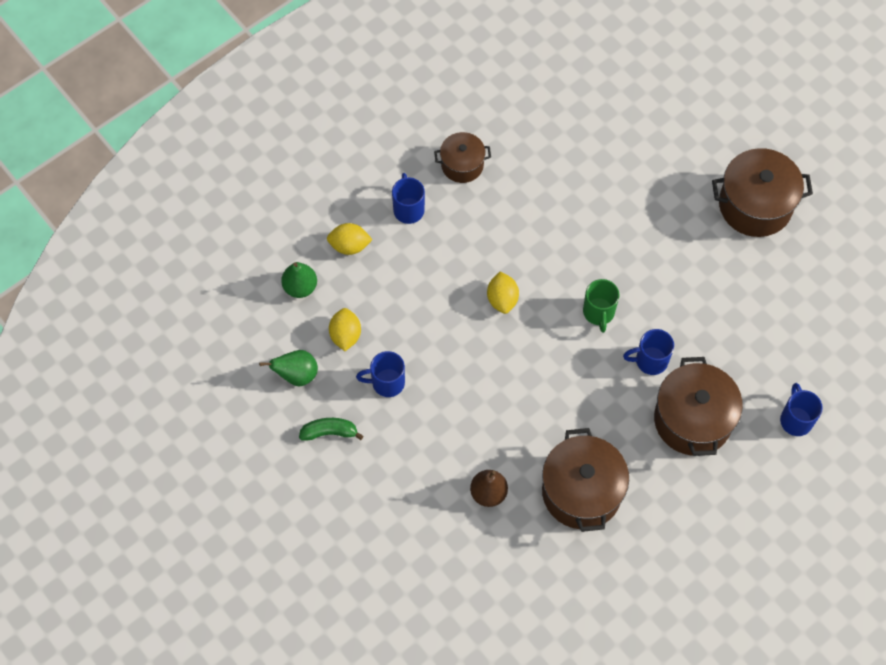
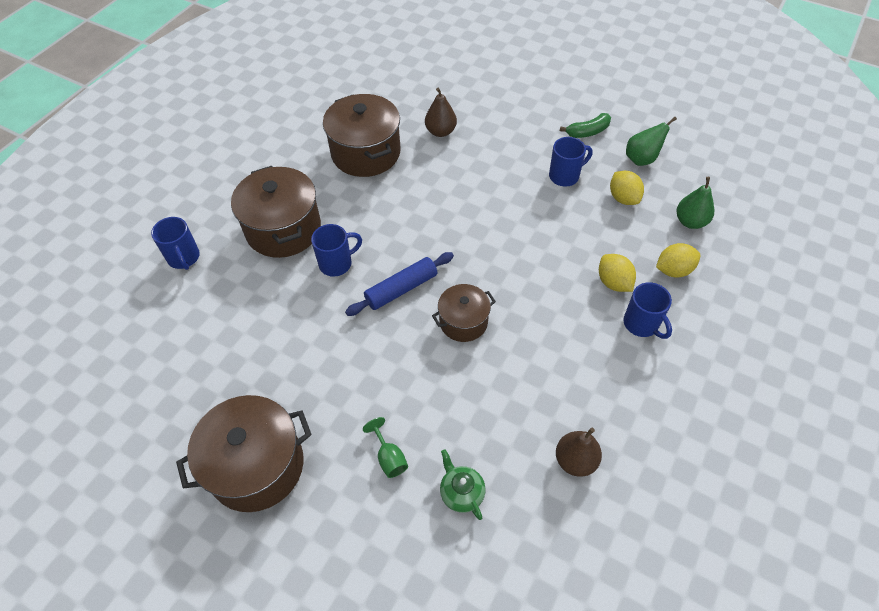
camera: 160 degrees right, 10 degrees down
brown pot [434,132,491,183] -> brown pot moved to [432,284,496,342]
yellow lemon [487,271,519,314] -> yellow lemon moved to [599,254,636,292]
green mug [583,279,619,333] -> blue rolling pin [345,252,454,316]
none -> green goblet [363,417,408,478]
none -> green teapot [440,449,485,520]
none -> brown pear [556,428,602,477]

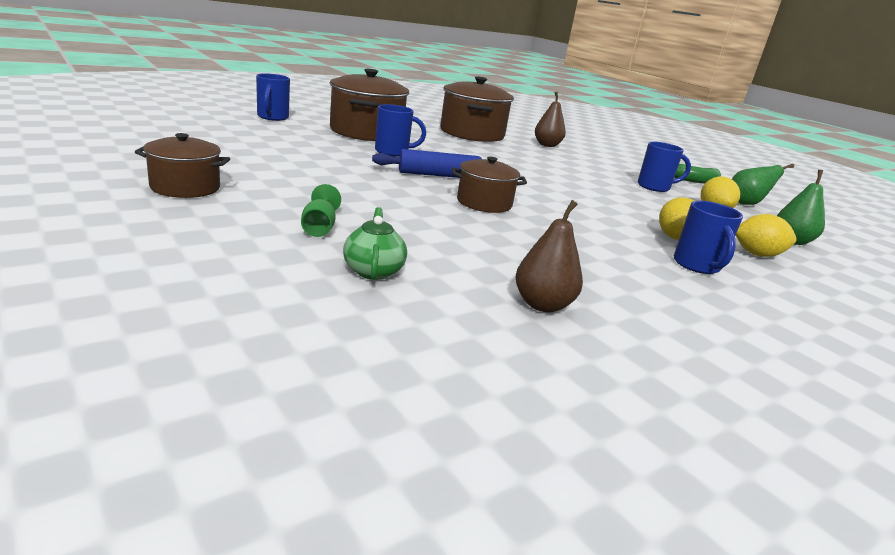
camera: 20 degrees right, 30 degrees down
brown pot [176,395,312,512] -> brown pot [135,133,230,198], size x0.58

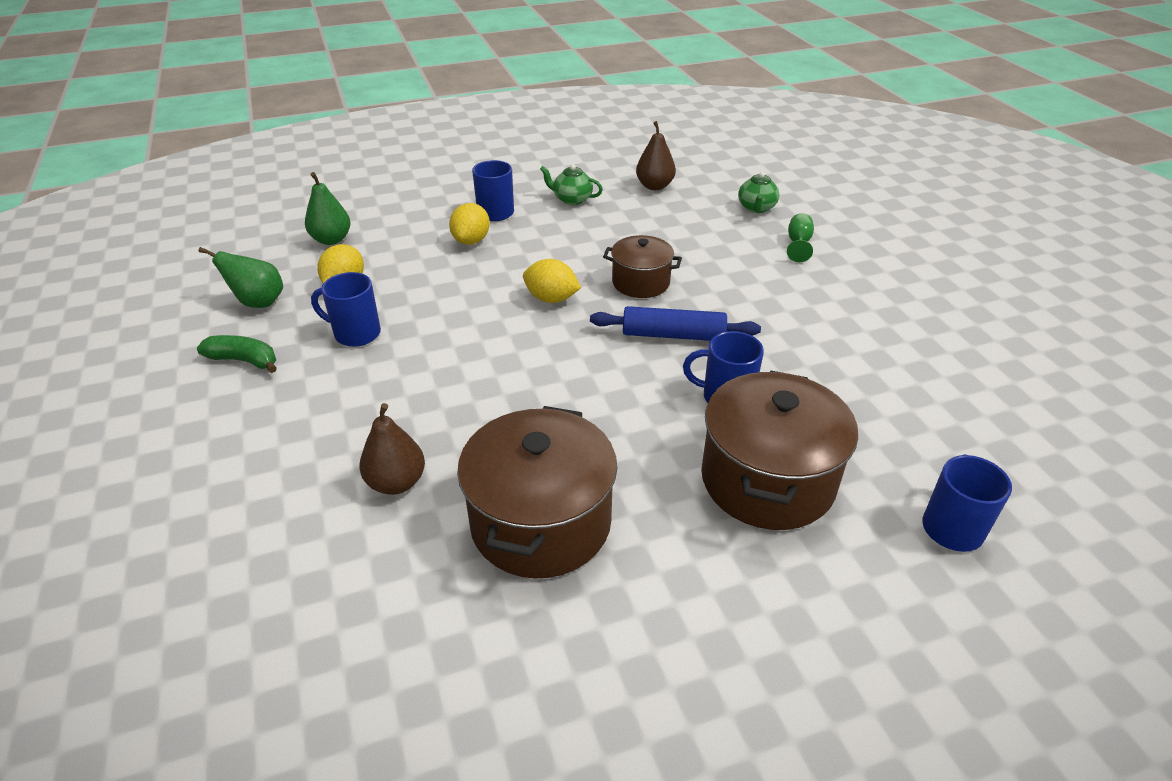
camera: 160 degrees left, 15 degrees up
brown pot [135,133,230,198] -> none
yellow lemon [736,214,797,257] -> yellow lemon moved to [523,259,581,303]
none -> green teapot [540,164,603,205]

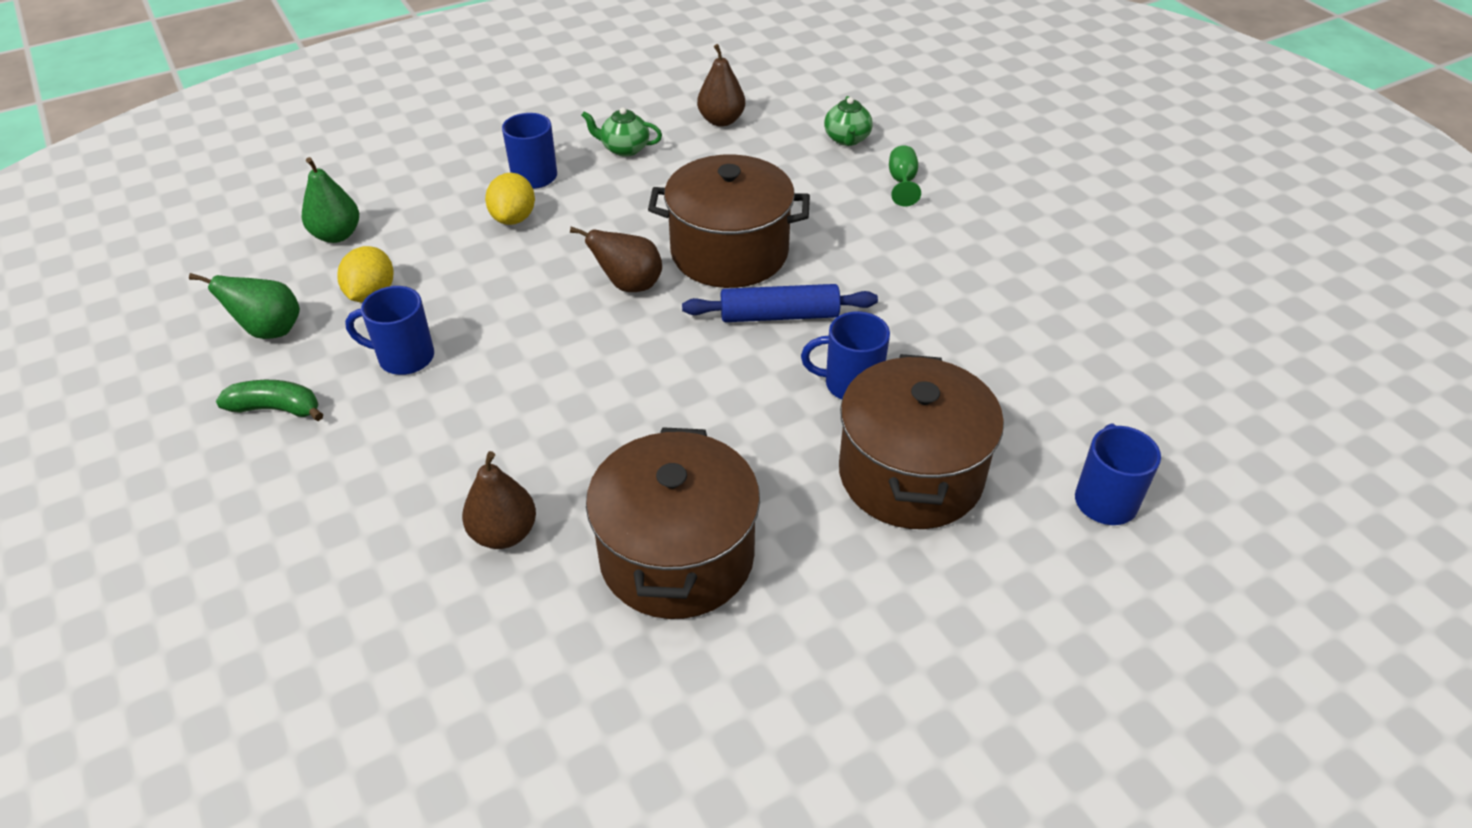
camera: 10 degrees left, 5 degrees up
yellow lemon [523,259,581,303] -> brown pear [570,227,662,292]
brown pot [603,235,682,298] -> brown pot [648,154,810,288], size x1.72

